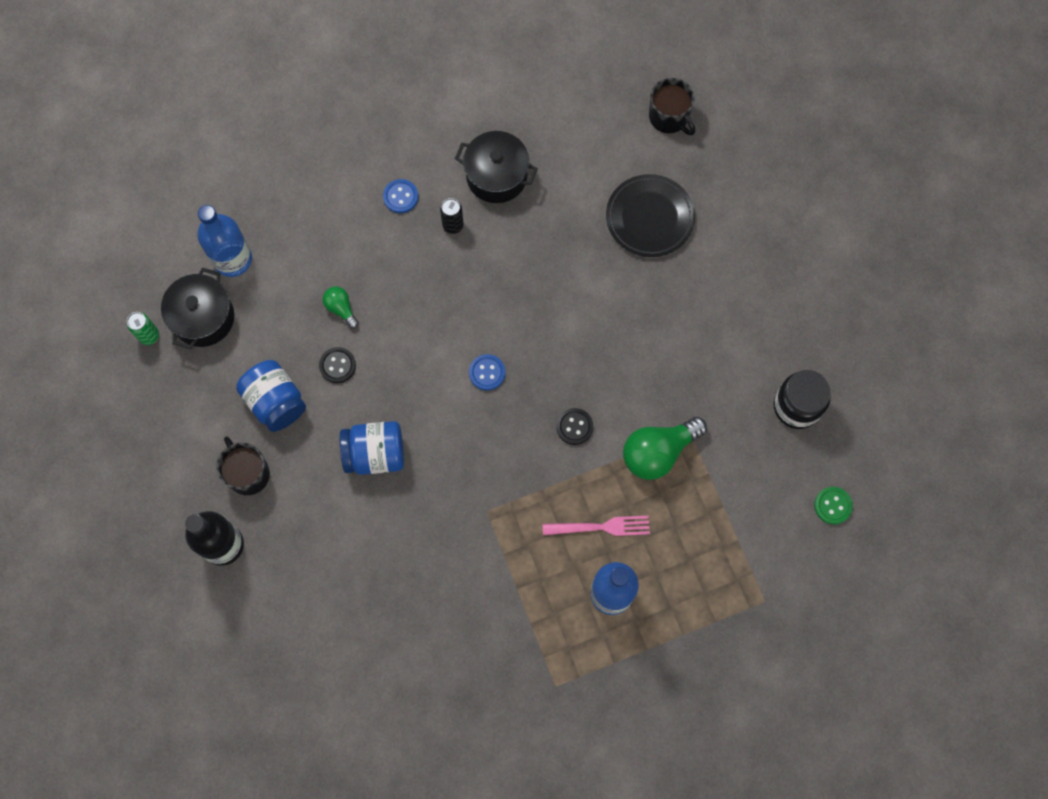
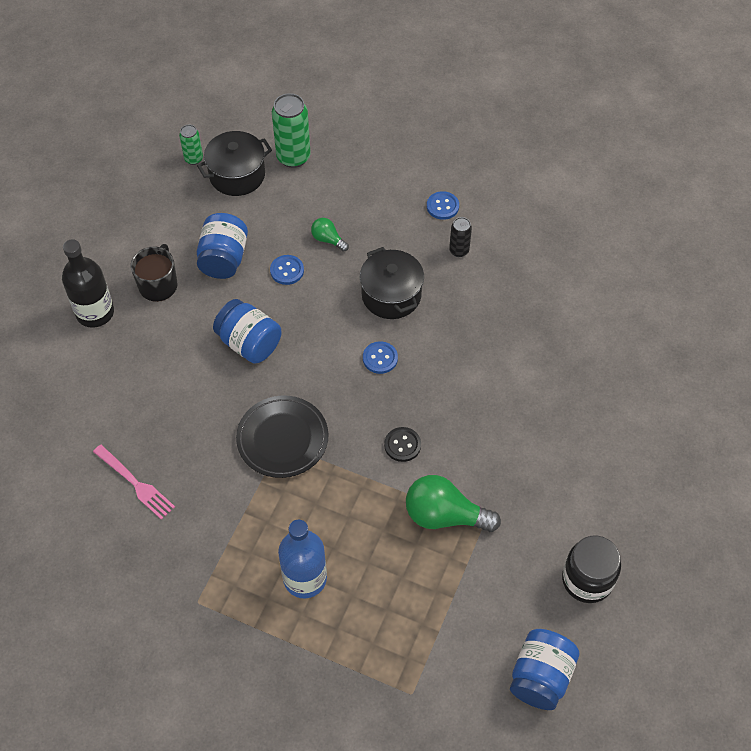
camera: 45 degrees right, 15 degrees down
blue bottle [197,205,252,277] -> green can [272,93,311,168]
black button [319,347,356,383] -> blue button [270,255,304,285]
green light bulb [323,287,359,329] -> green light bulb turned 60 degrees counterclockwise [311,218,349,252]
black pot [455,131,538,203] -> black pot moved to [360,247,424,319]
pink fork [543,516,650,536] -> pink fork moved to [93,444,175,520]
black plate [606,174,695,257] -> black plate moved to [236,396,329,478]
black mug [649,78,695,135] -> none
green button [814,487,853,524] -> blue jar [510,629,579,710]

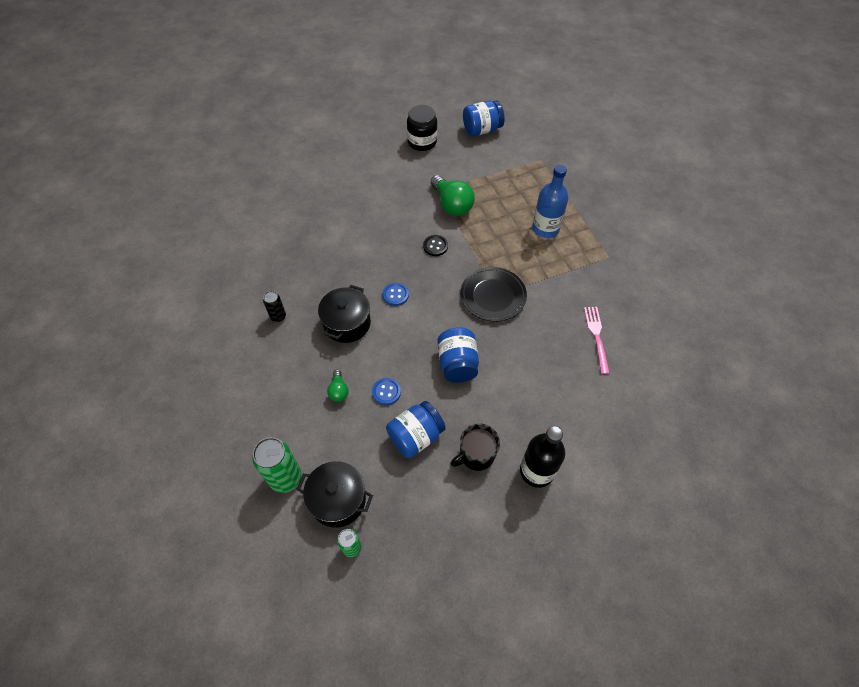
camera: 135 degrees left, 0 degrees up
blue button [427,191,459,220] -> none

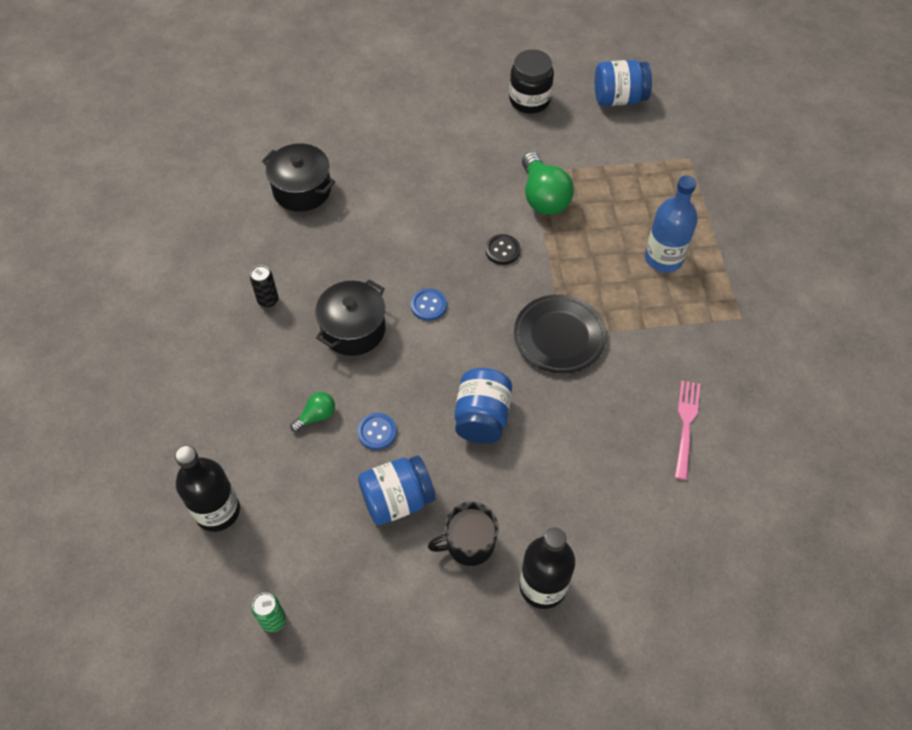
camera: 15 degrees right, 0 degrees up
green can [252,437,302,493] -> black bottle [175,445,240,532]
black pot [296,461,373,528] -> black pot moved to [262,143,336,212]
green light bulb [327,370,348,402] -> green light bulb turned 135 degrees counterclockwise [290,392,335,432]

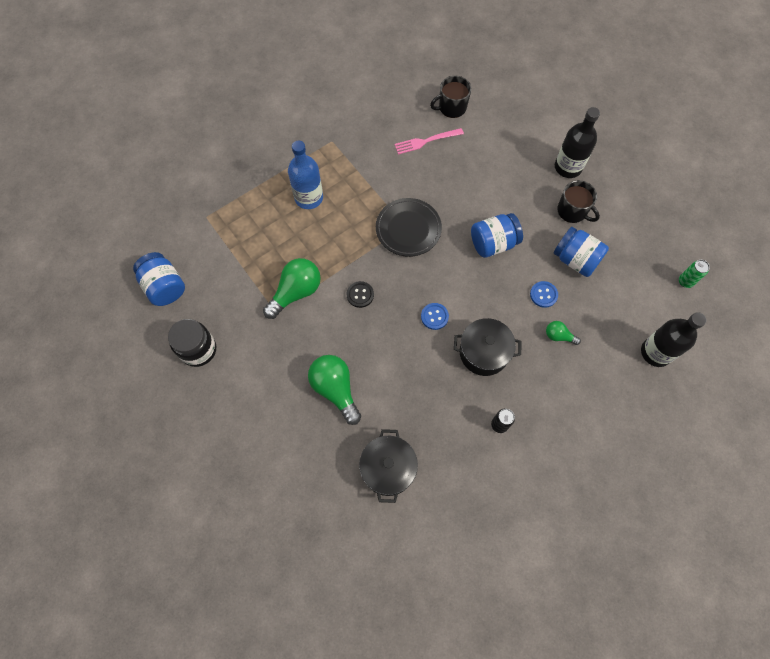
camera: 120 degrees left, 10 degrees up
none -> green light bulb [308,355,361,425]
none -> black mug [430,76,471,118]

